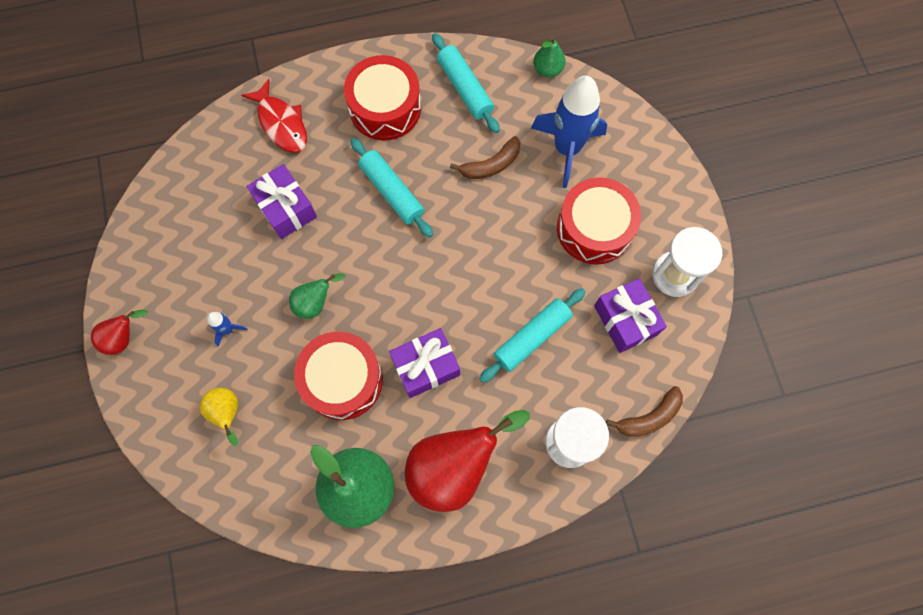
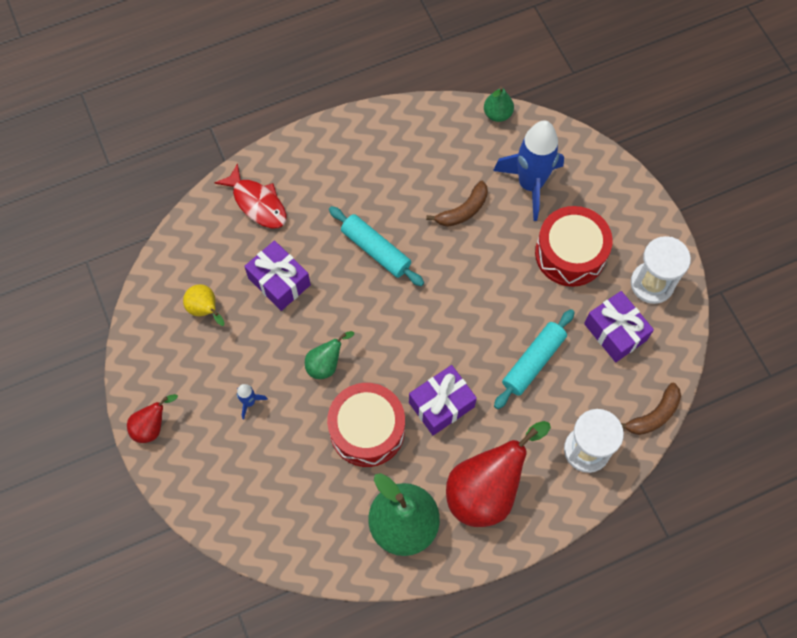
camera: 10 degrees left, 5 degrees down
yellow pear [200,388,238,446] -> yellow pear moved to [183,284,225,326]
red drum [344,55,421,140] -> none
turquoise rolling pin [432,33,500,133] -> none

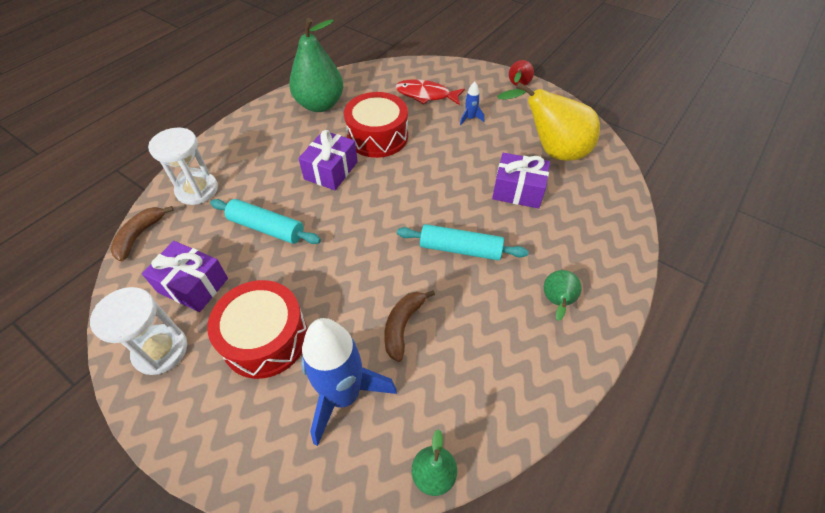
camera: 150 degrees right, 15 degrees down
yellow pear [183,284,225,326] -> yellow pear [497,82,600,161], size x2.01
red fish [215,163,287,228] -> red fish moved to [396,79,465,105]
green pear [305,331,354,379] -> green pear moved to [544,270,582,321]
red pear [446,421,551,527] -> none
turquoise rolling pin [494,309,575,409] -> turquoise rolling pin turned 75 degrees counterclockwise [210,199,321,244]

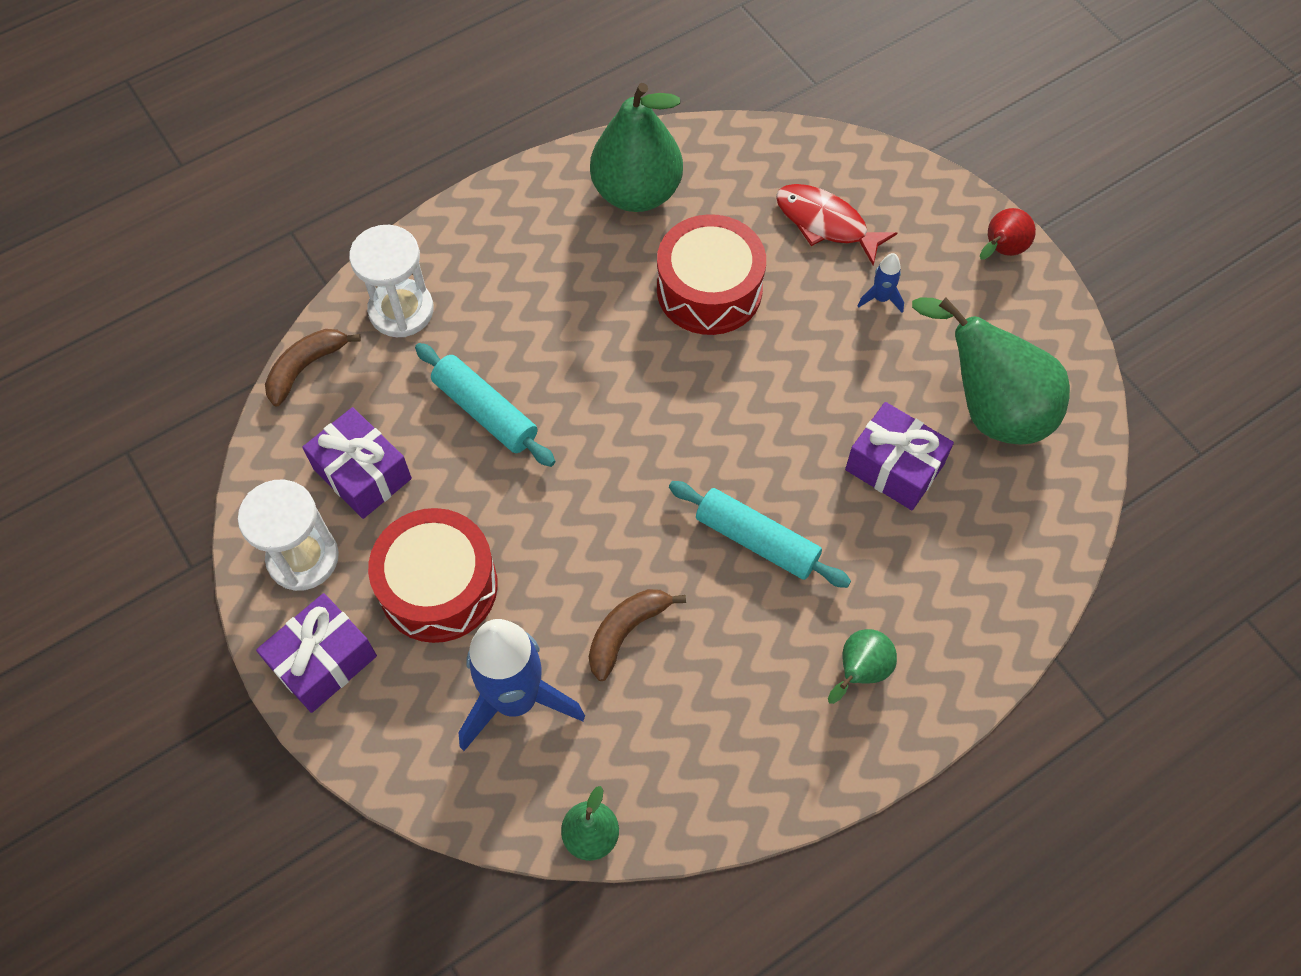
camera: 20 degrees right, 10 degrees up
purple gift [298,130,358,190] -> purple gift moved to [256,593,377,713]
yellow pear [497,82,600,161] -> green pear [912,297,1070,445]

